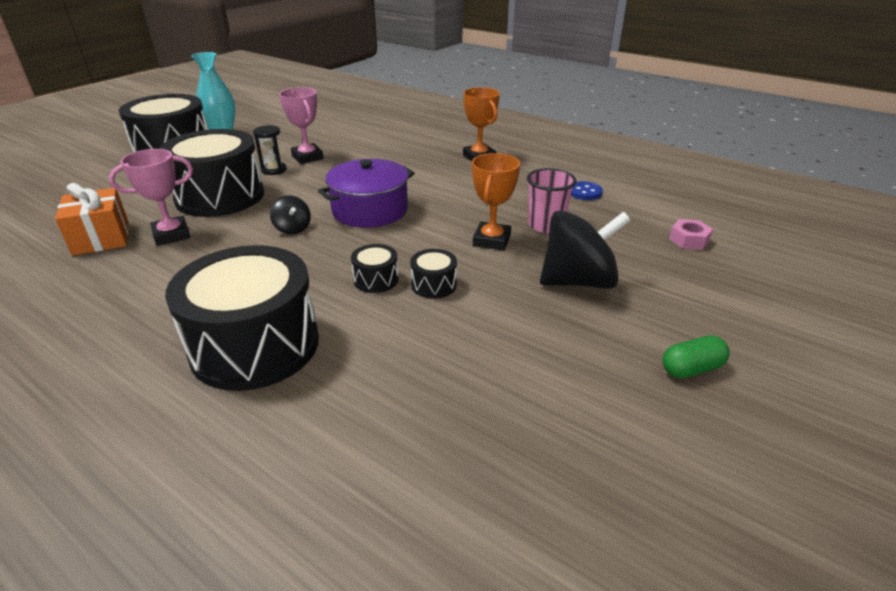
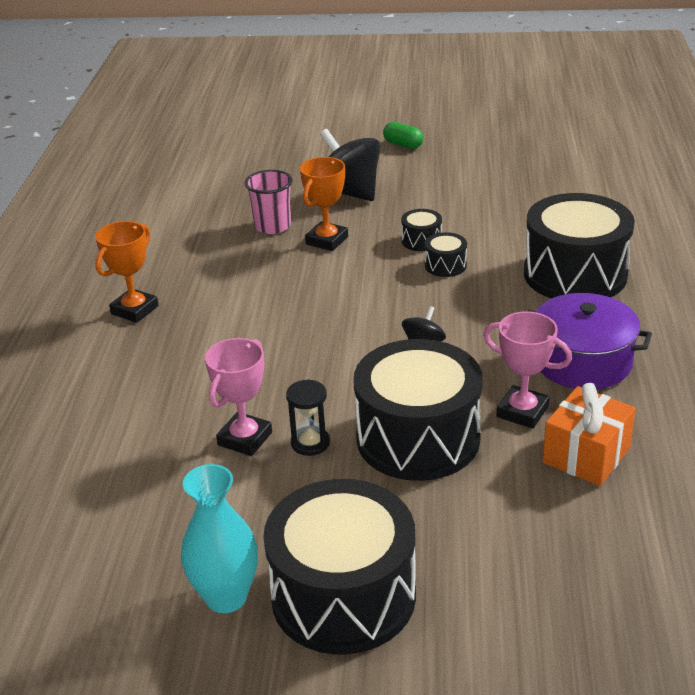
camera: 120 degrees left, 0 degrees up
purple pot [318,159,415,228] -> purple pot moved to [528,293,652,389]
orange trophy [472,153,520,251] -> orange trophy turned 45 degrees counterclockwise [300,157,348,251]
blue button [571,181,603,200] -> none
pink nut [669,219,713,250] -> none

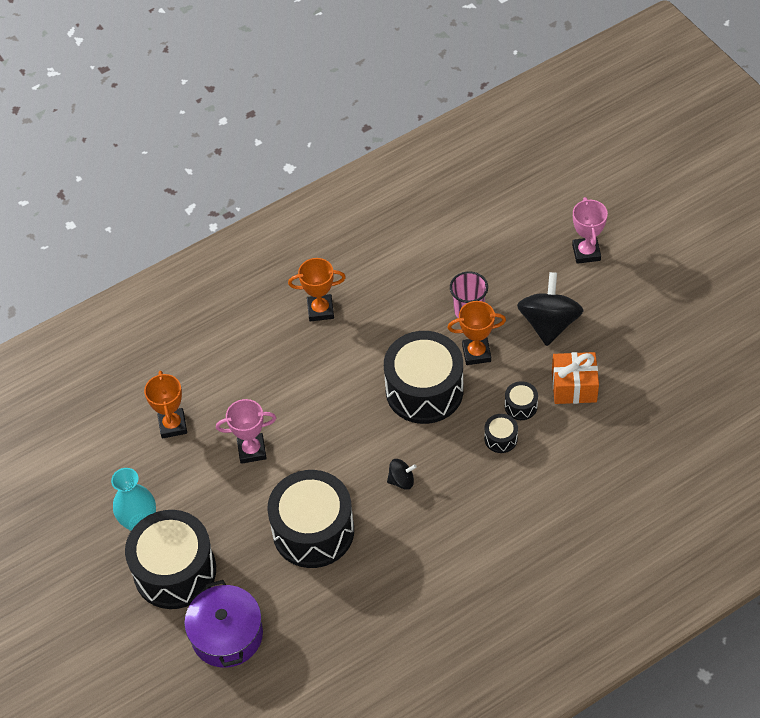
camera: 55 degrees right, 20 degrees up
black hourglass [286,379,330,456] -> none
green capsule [383,122,423,149] -> none
pink trophy [483,311,572,429] -> pink trophy moved to [572,197,608,264]
black drum [524,193,635,298] -> black drum moved to [384,331,463,424]
purple pot [528,293,652,389] -> purple pot moved to [184,580,263,668]
orange gift [542,383,636,486] -> orange gift moved to [552,352,599,404]
none -> orange trophy [144,371,187,439]

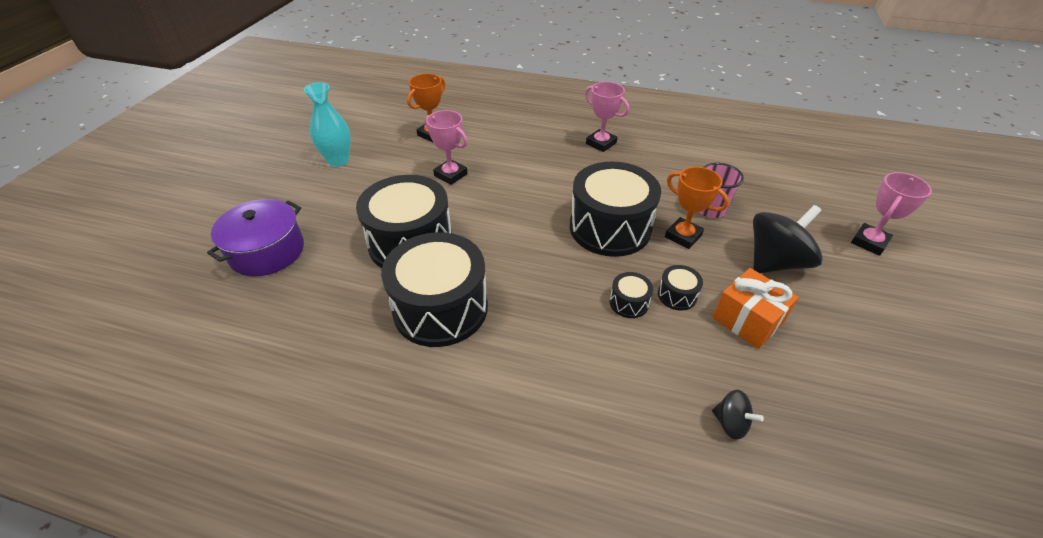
camera: 45 degrees right, 10 degrees down
black drum [125,510,216,609] -> black drum moved to [381,232,488,347]
orange trophy [288,258,346,321] -> pink trophy [585,82,629,152]
black spinning top [387,459,417,490] -> black spinning top moved to [712,390,764,440]

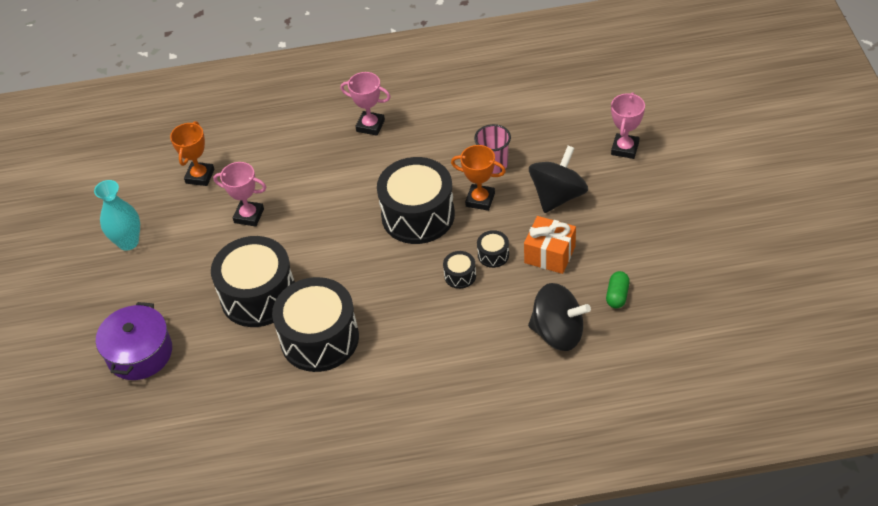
camera: 20 degrees left, 5 degrees up
black spinning top [712,390,764,440] -> black spinning top [528,283,591,351], size x2.05
none -> green capsule [606,271,630,309]

